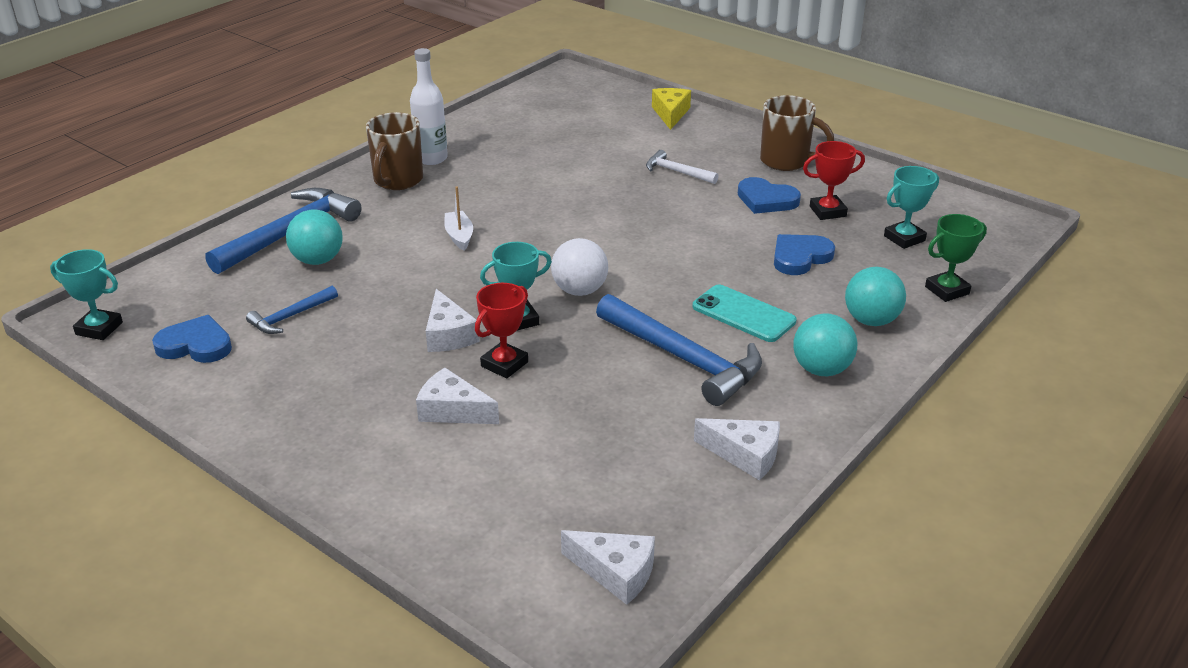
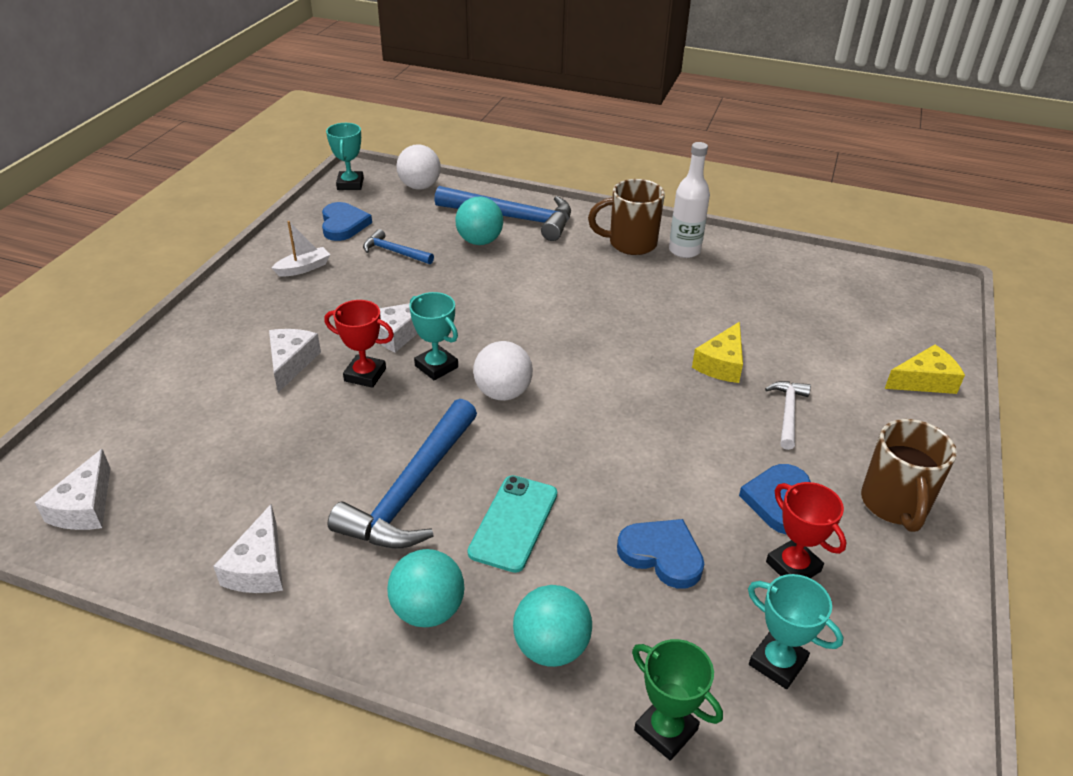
camera: 70 degrees right, 5 degrees up
white boat [444,187,473,251] -> white boat moved to [272,221,330,277]
none -> white ball [397,144,441,190]
none -> yellow cheese [692,322,743,383]

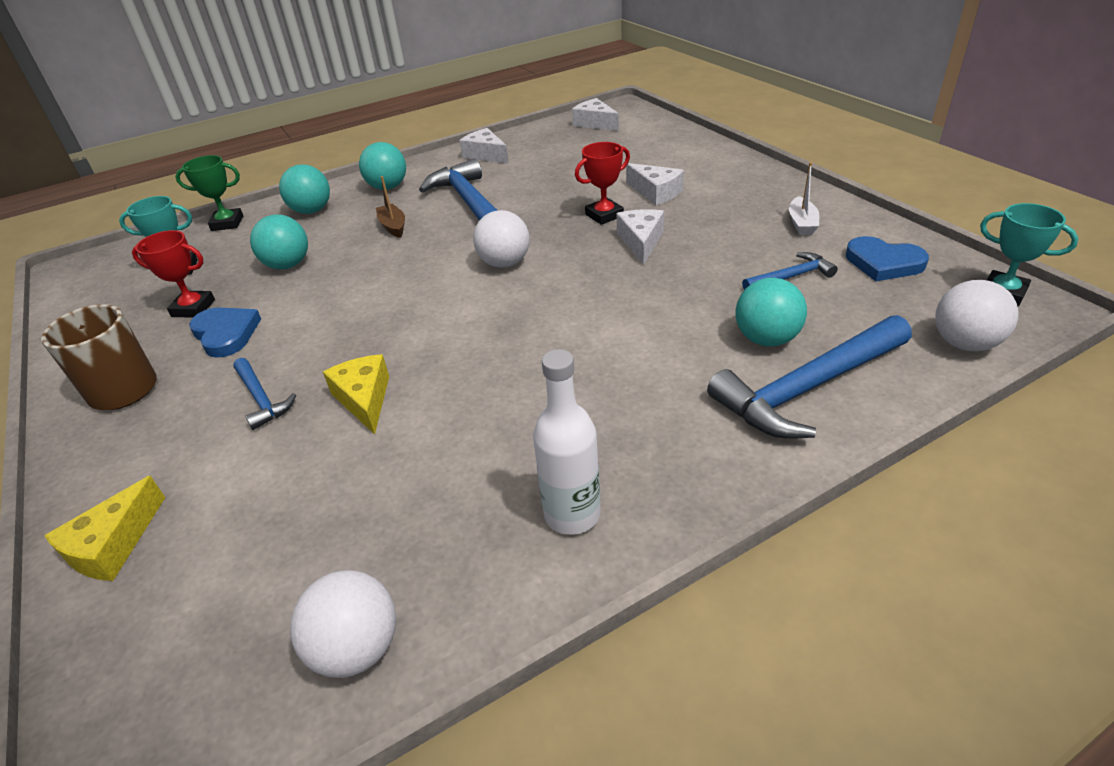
camera: 135 degrees right, 0 degrees up
turquoise trophy [409,292,458,380] -> none
turquoise phone [468,475,557,573] -> brown boat [376,176,405,238]
brown mug [588,179,665,255] -> none
blue heart [617,519,704,589] -> turquoise ball [250,215,308,270]
white hammer [765,381,811,450] -> blue hammer [233,358,296,430]
none -> white ball [290,570,396,678]

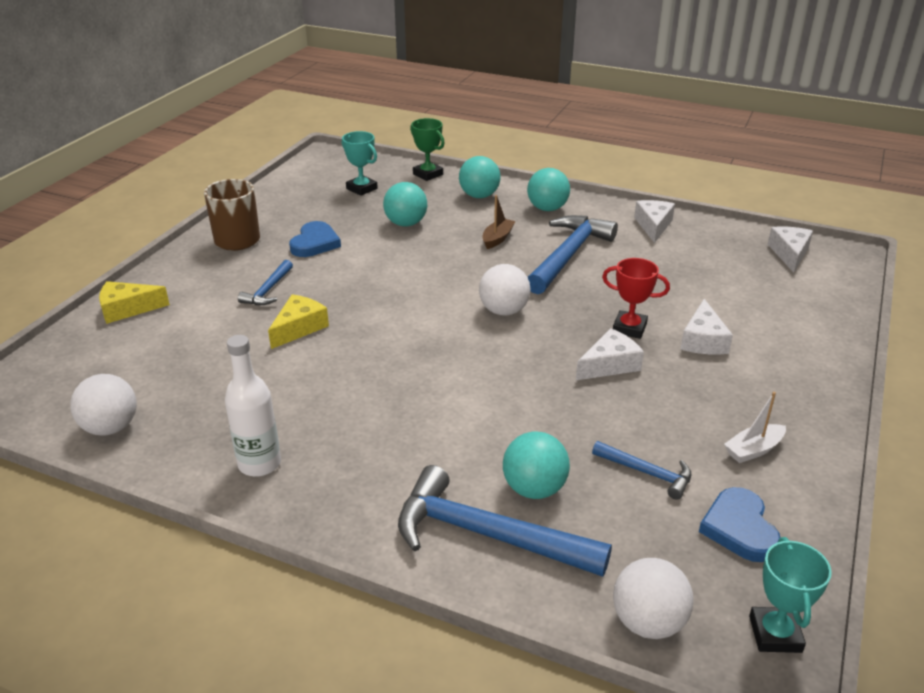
camera: 50 degrees right, 5 degrees down
red trophy [132,230,215,317] -> none

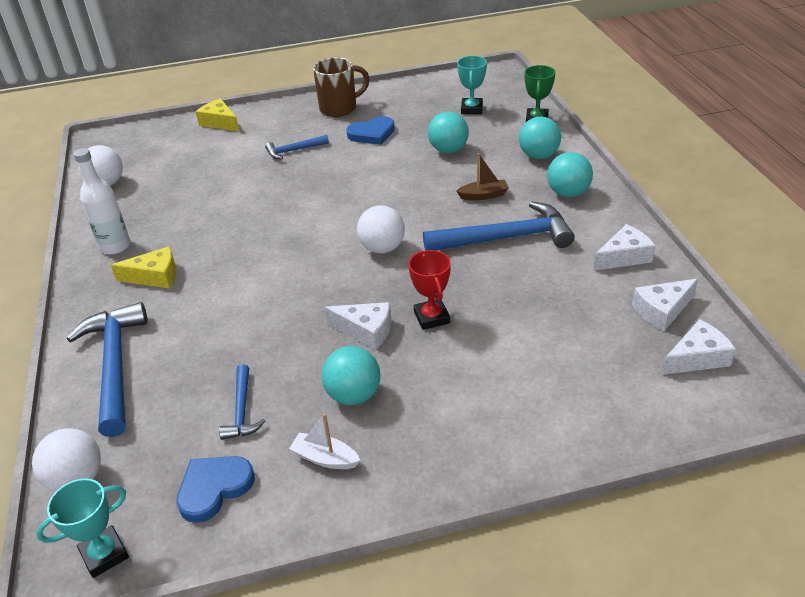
camera: 55 degrees right, 5 degrees up
yellow cheese [268,295,329,349] -> yellow cheese moved to [111,246,176,288]
turquoise ball [503,432,570,499] -> turquoise ball moved to [322,346,381,405]
white cheese [680,299,733,354] -> white cheese moved to [632,279,698,331]

